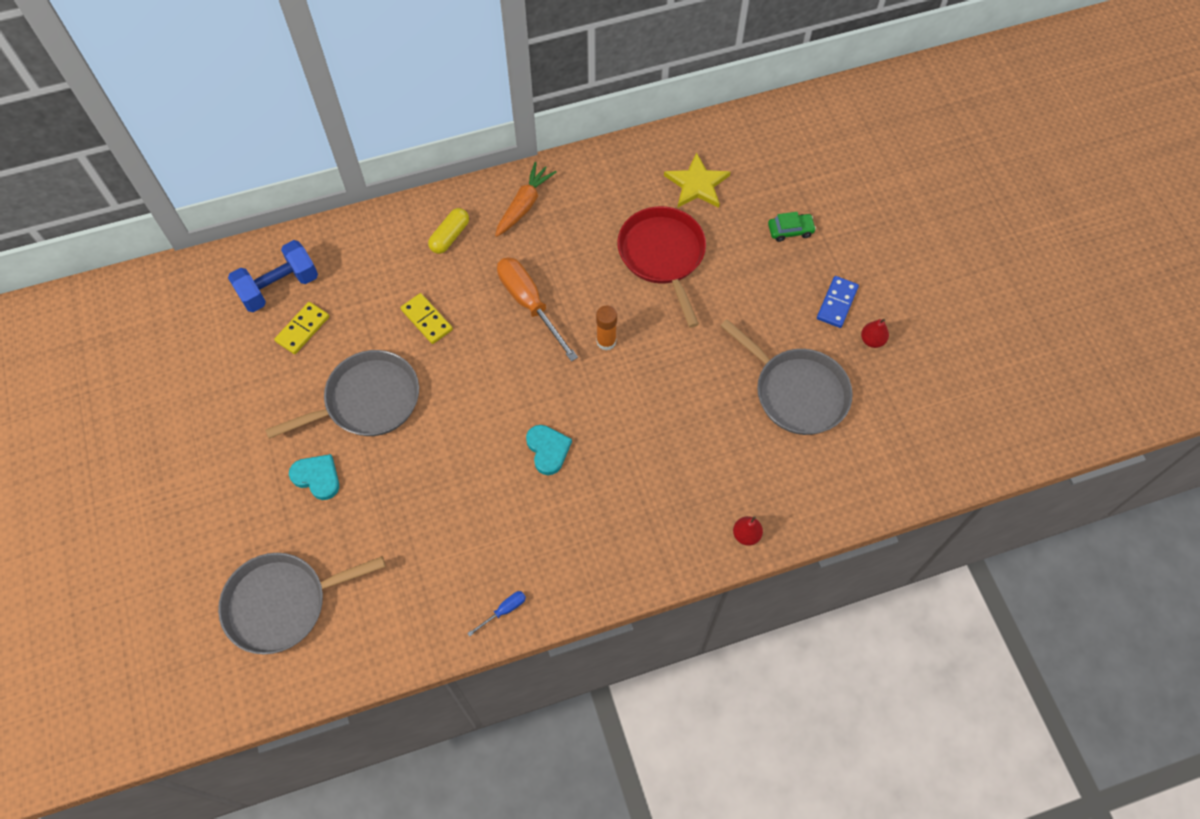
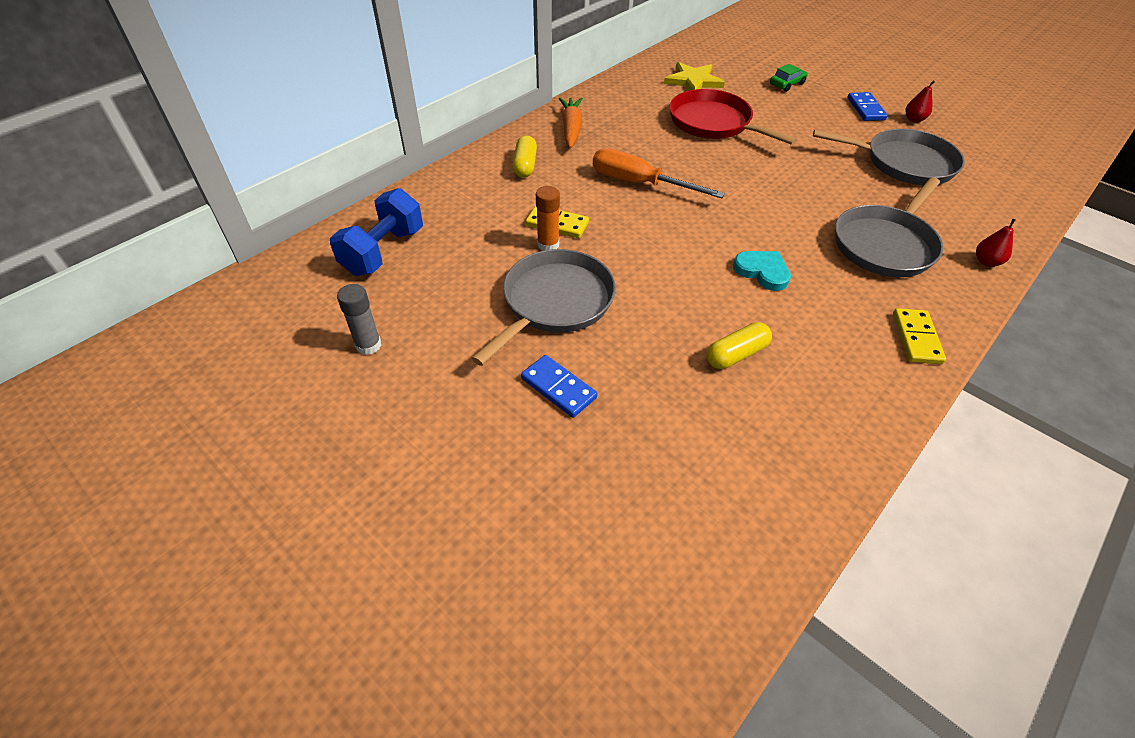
camera: 30 degrees left, 15 degrees down
grey pan [218,553,386,654] -> grey pan moved to [835,177,943,277]
yellow domino [274,302,329,354] -> yellow domino moved to [893,308,946,364]
turquoise heart [289,454,339,500] -> blue domino [521,355,598,418]
blue screwdriver [467,591,526,637] -> none
orange glue stick [596,306,617,351] -> orange glue stick moved to [536,186,560,251]
none -> grey glue stick [337,284,381,355]
none -> yellow capsule [707,322,772,369]

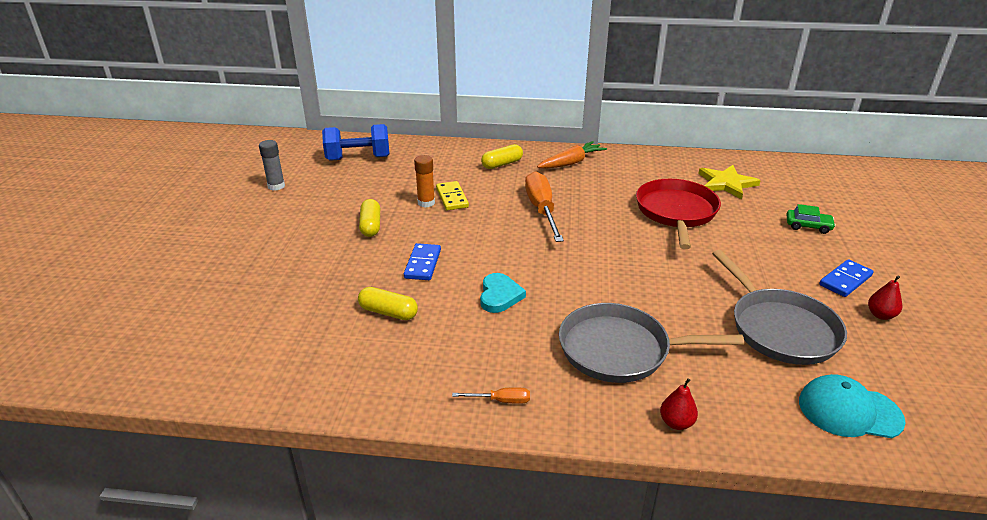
camera: 55 degrees right, 15 degrees down
grey pan [472,249,616,366] -> yellow capsule [359,199,380,237]
blue domino [521,355,598,418] -> blue domino moved to [404,243,441,280]
yellow domino [893,308,946,364] -> orange screwdriver [452,387,530,404]
none -> turquoise cap [799,374,905,438]

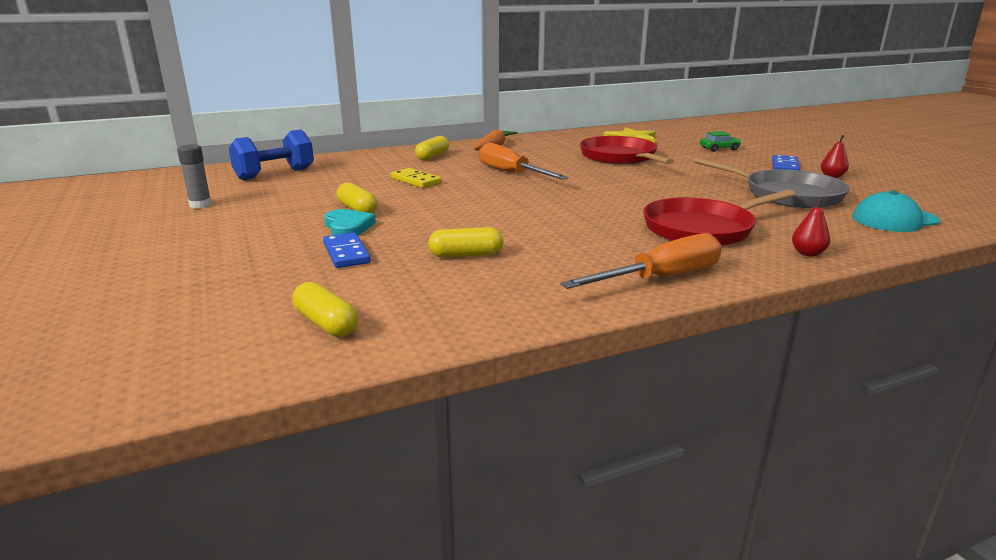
camera: 30 degrees left, 10 degrees down
blue domino [404,243,441,280] -> blue domino moved to [323,232,370,268]
orange glue stick [414,155,435,207] -> none
orange screwdriver [452,387,530,404] -> orange screwdriver [560,233,722,289], size x2.23
turquoise heart [480,273,526,313] -> turquoise heart moved to [324,209,376,236]
grey pan [559,303,744,383] -> red pan [643,189,795,246]
none -> yellow capsule [292,282,358,337]

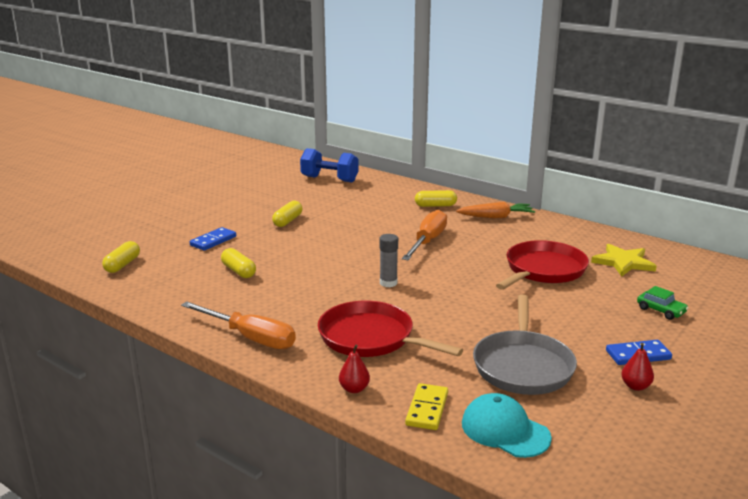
camera: 60 degrees right, 0 degrees up
grey glue stick [177,144,212,208] -> grey glue stick moved to [380,234,398,287]
turquoise heart [324,209,376,236] -> none
yellow domino [391,168,442,188] -> yellow domino moved to [405,383,448,430]

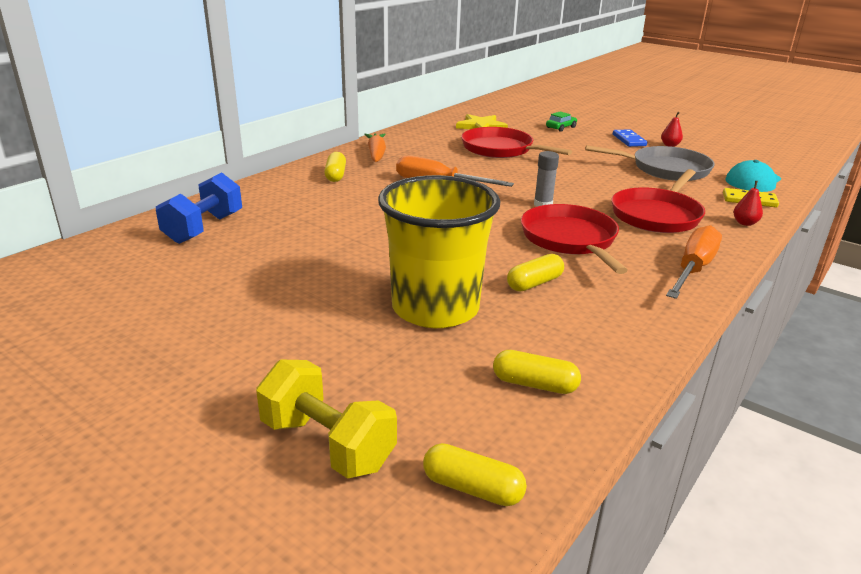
camera: 90 degrees left, 5 degrees up
blue domino [190,227,236,251] -> yellow cup [378,175,500,328]
yellow capsule [272,201,303,227] -> yellow capsule moved to [423,443,527,506]
none -> yellow dumbbell [256,360,397,479]
none -> red pan [521,204,628,274]

